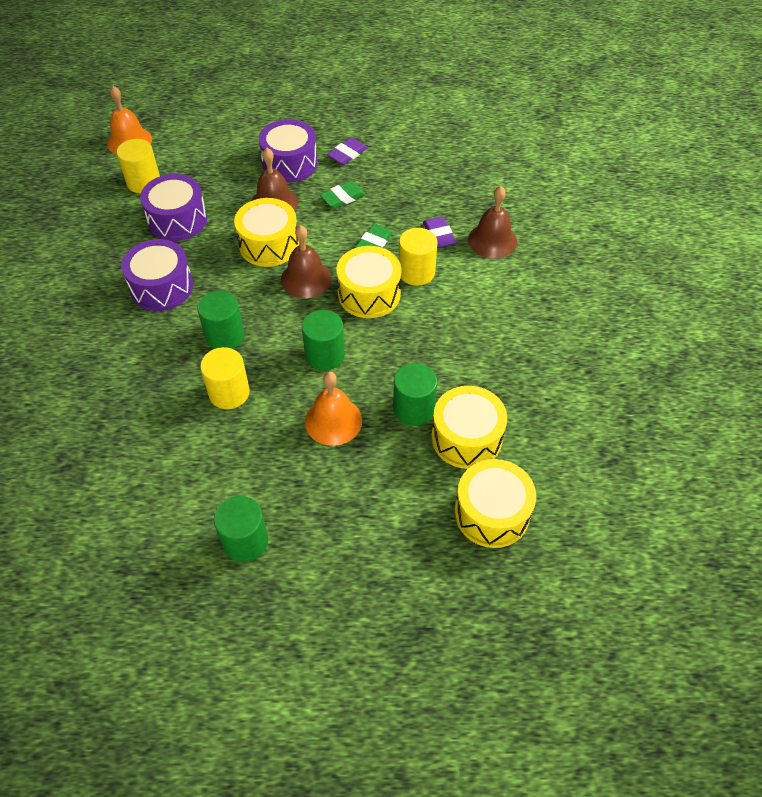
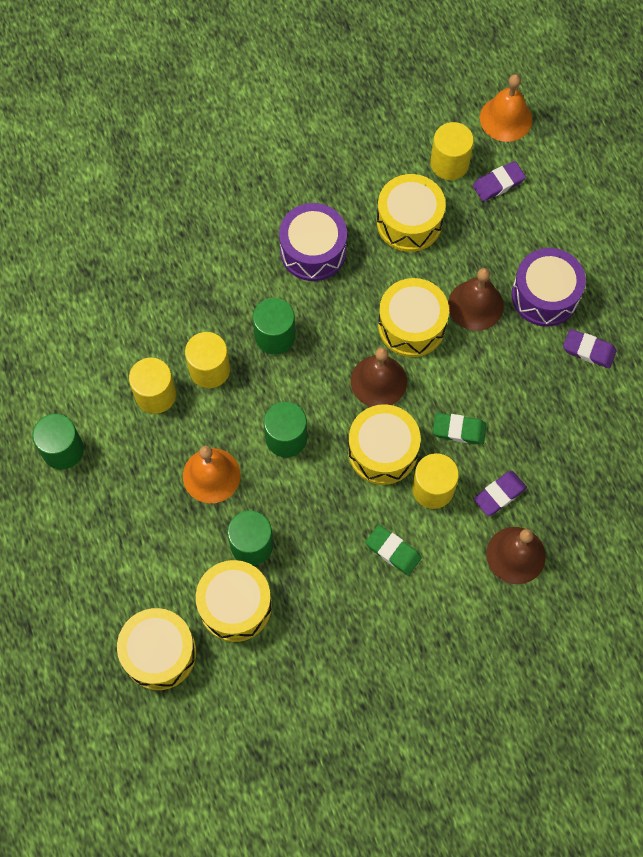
camera: 70 degrees right, 15 degrees up
purple drum [140,174,207,241] -> yellow drum [377,174,446,252]
green eraser [320,181,366,209] -> green eraser moved to [365,525,422,575]
none -> yellow cylinder [129,358,176,414]
none -> purple eraser [473,161,526,202]

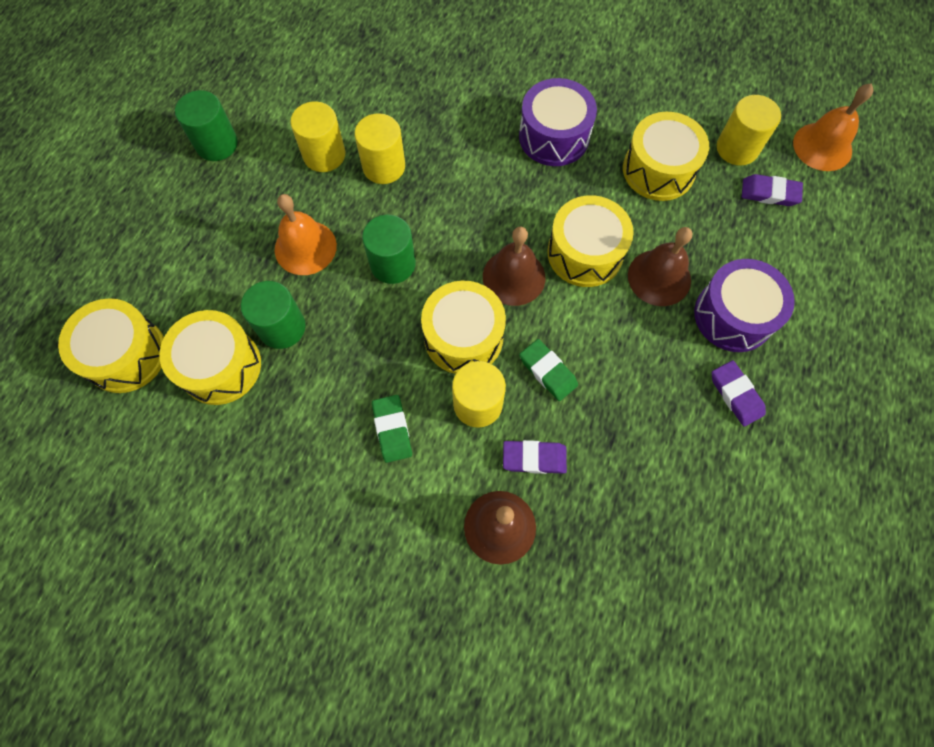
camera: 40 degrees right, 0 degrees up
green cylinder [253,298,295,355] -> none

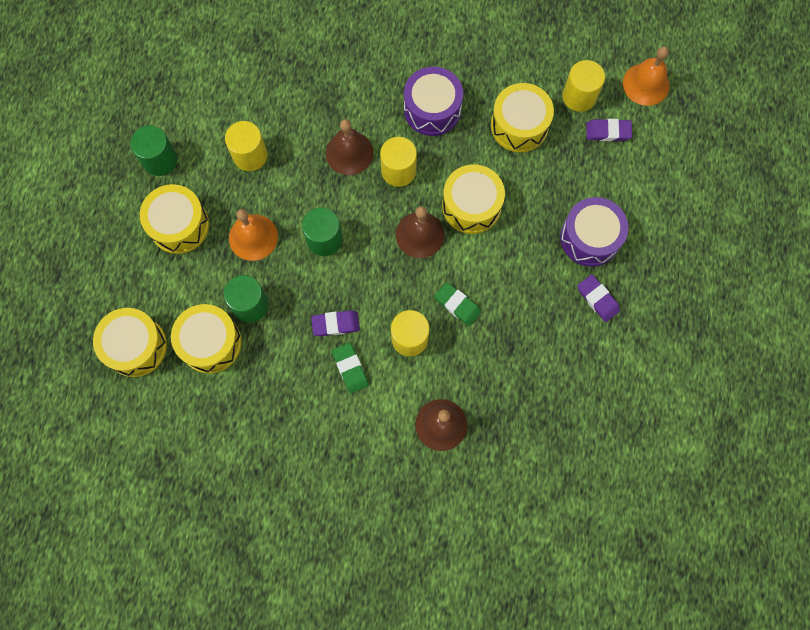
camera: 10 degrees left, 5 degrees up
yellow cylinder [355,113,405,184] -> yellow cylinder moved to [380,137,417,187]
yellow drum [421,280,506,374] -> yellow drum moved to [140,184,209,254]
purple eraser [503,440,567,474] -> purple eraser moved to [311,310,360,336]
brown bell [628,227,692,306] -> brown bell moved to [326,119,373,175]

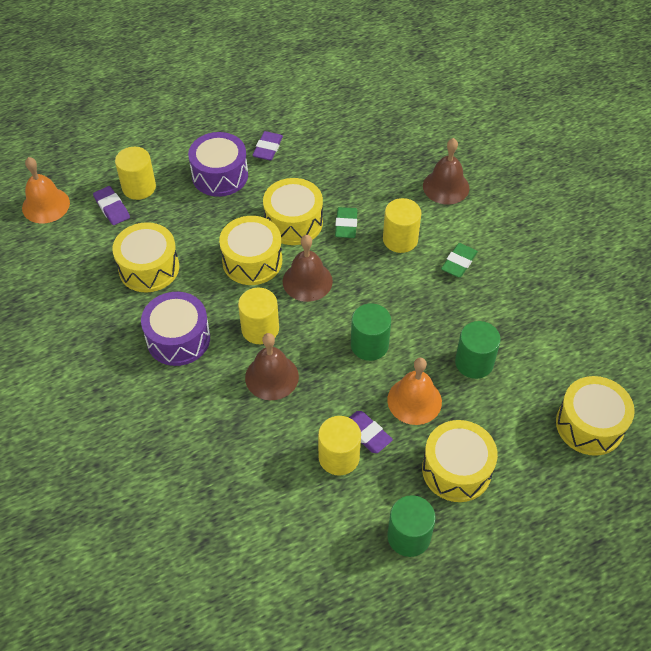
camera: 125 degrees left, 20 degrees down
yellow drum [171,304,242,374] -> yellow drum moved to [263,178,323,245]
purple eraser [311,310,360,336] -> purple eraser moved to [349,411,393,453]
yellow cylinder [562,60,605,112] -> yellow cylinder moved to [115,147,156,200]

